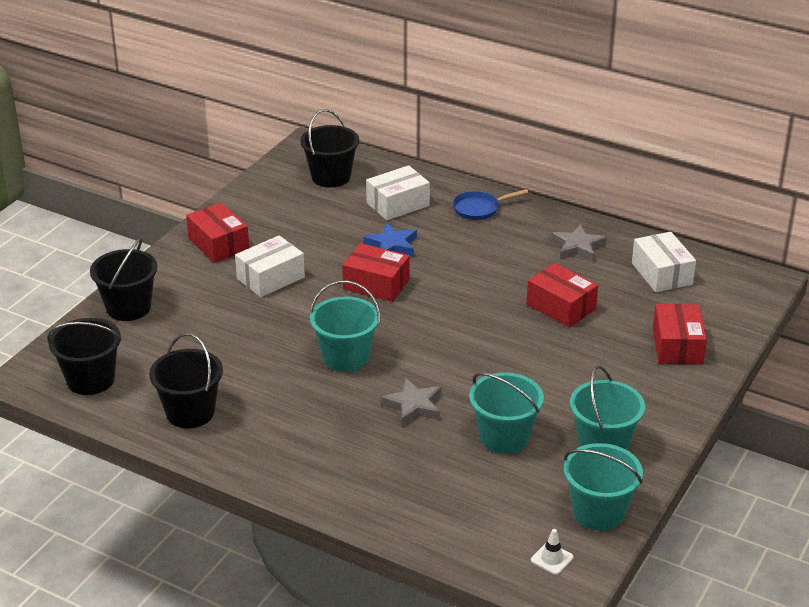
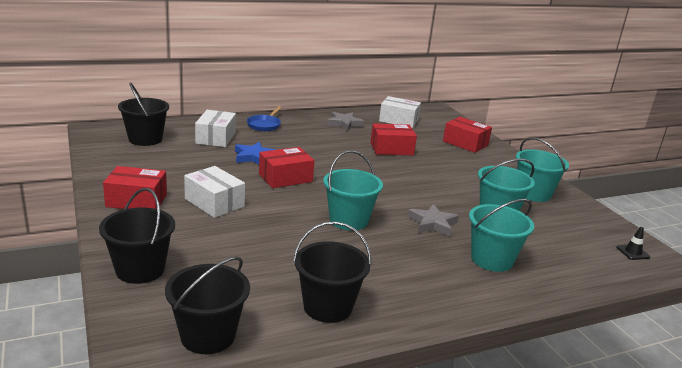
camera: 55 degrees left, 10 degrees down
white box [235,235,305,297] -> white box turned 45 degrees counterclockwise [184,166,245,218]
white traffic cone [531,529,574,575] -> black traffic cone [617,227,650,260]
turquoise bucket [564,443,643,531] -> turquoise bucket moved to [469,199,534,272]

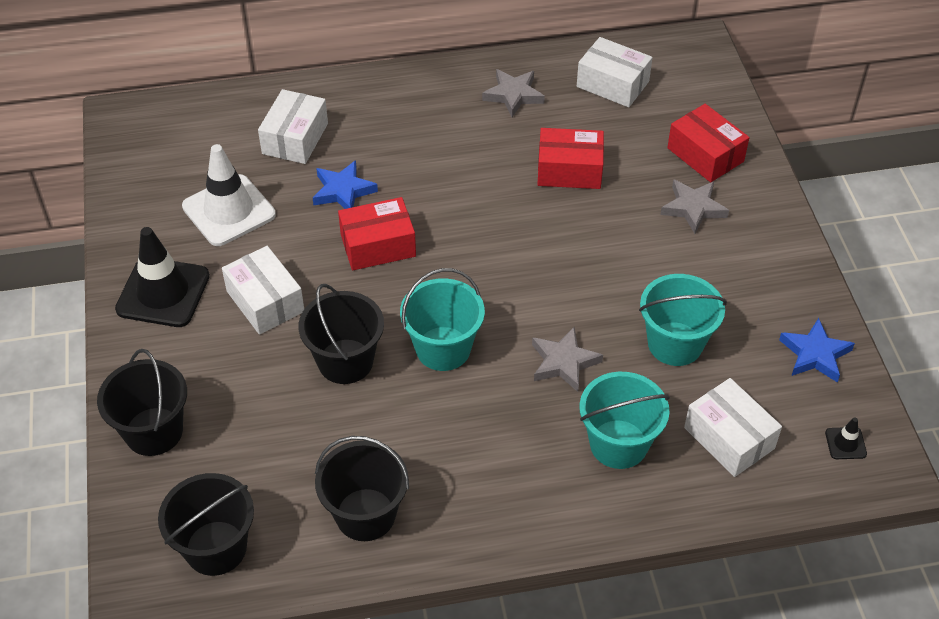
camera: 15 degrees right, 25 degrees up
red box [103,166,167,209] -> black traffic cone [115,227,210,327]
black bucket [118,82,169,146] -> black bucket moved to [299,284,384,384]
blue pan [247,106,282,131] -> none
turquoise bucket [516,137,569,202] -> none
none -> white traffic cone [182,144,276,246]
none -> grey star [660,179,729,234]
none -> white box [684,378,782,477]
none -> blue star [779,318,855,383]

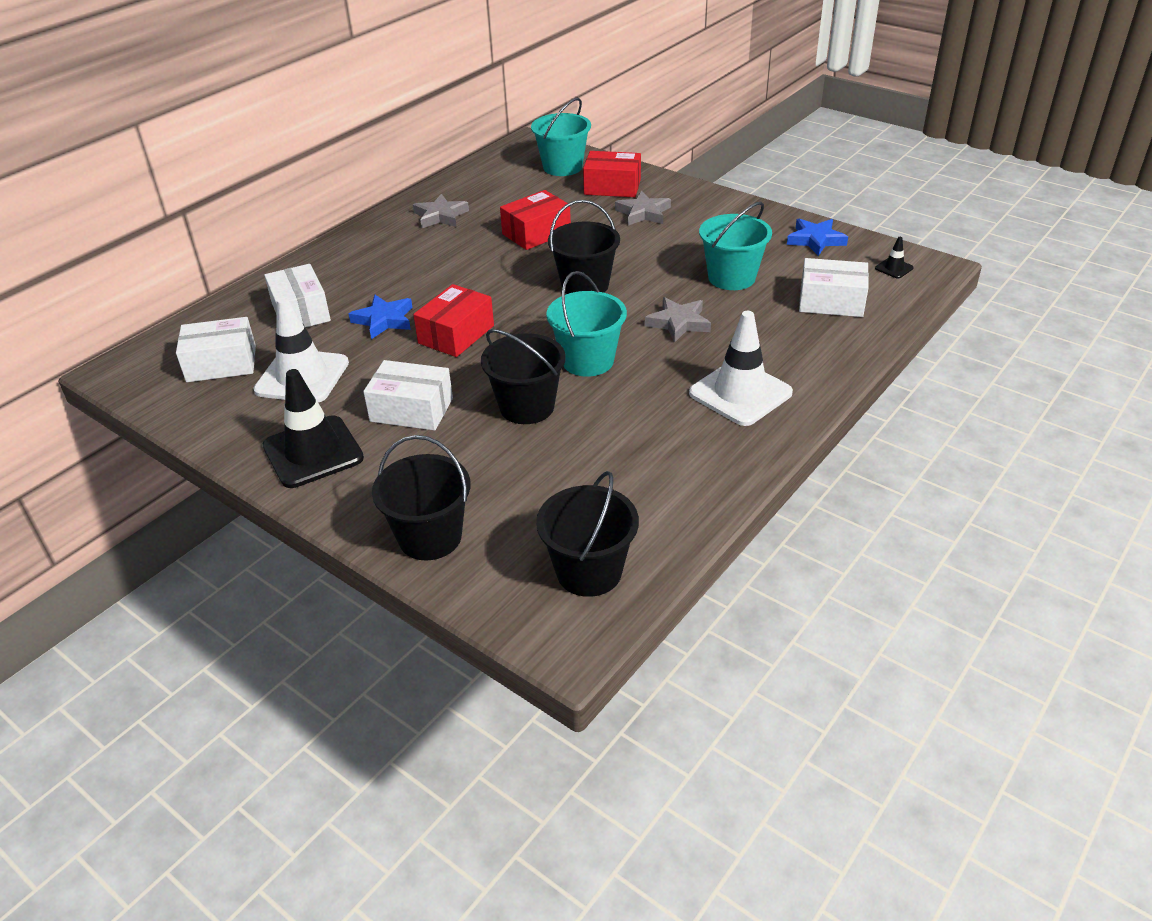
camera: 40 degrees left, 10 degrees down
black bucket [315,436,409,541] -> black bucket moved to [548,200,620,294]
white box [577,37,653,107] -> white box moved to [176,317,256,382]
turquoise bucket [580,372,670,469] -> turquoise bucket moved to [531,98,591,176]
none -> white traffic cone [689,311,793,426]

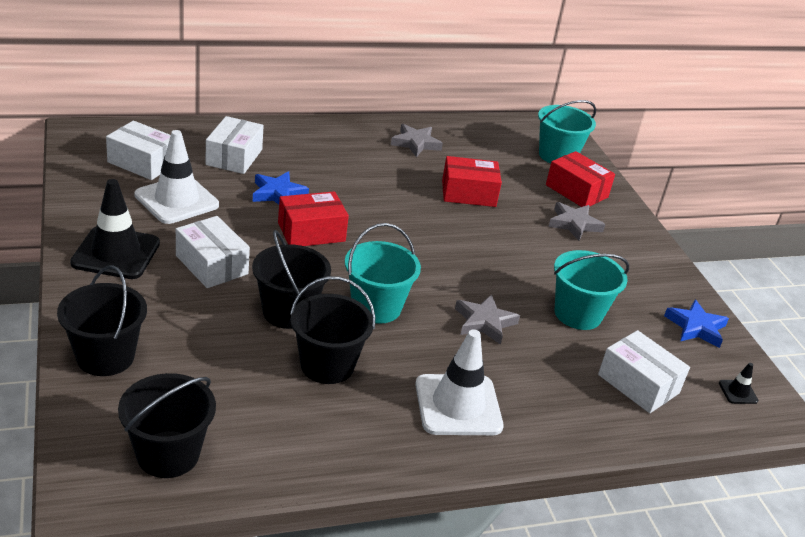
camera: 30 degrees right, 5 degrees down
black bucket [548,200,620,294] -> black bucket moved to [290,276,375,384]

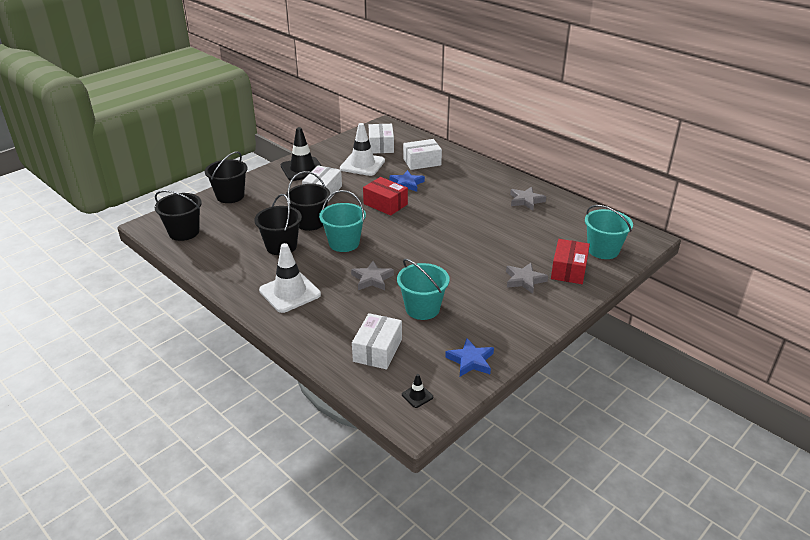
camera: 65 degrees right, 0 degrees up
red box [442,156,502,207] -> none

